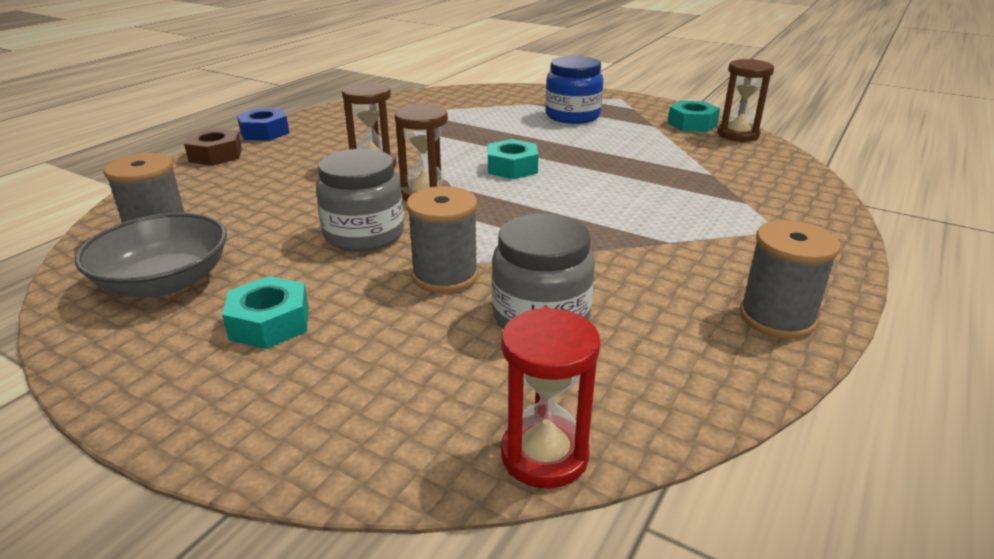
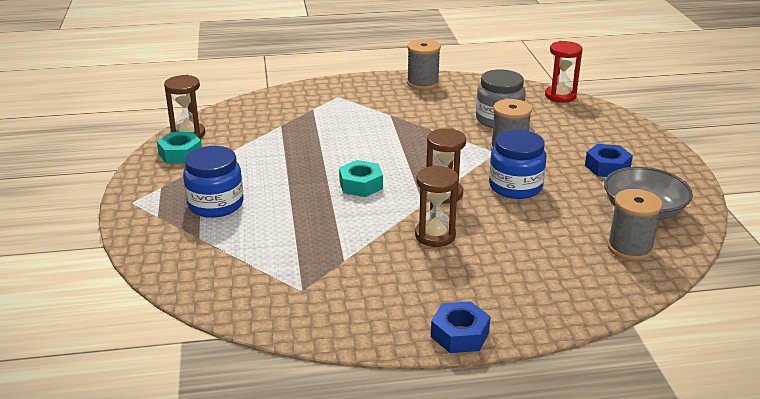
camera: 130 degrees left, 0 degrees up
brown nut [184,128,242,166] -> none
turquoise nut [222,276,309,349] -> blue nut [585,144,633,177]
grey jar [316,149,404,252] -> blue jar [489,130,547,199]

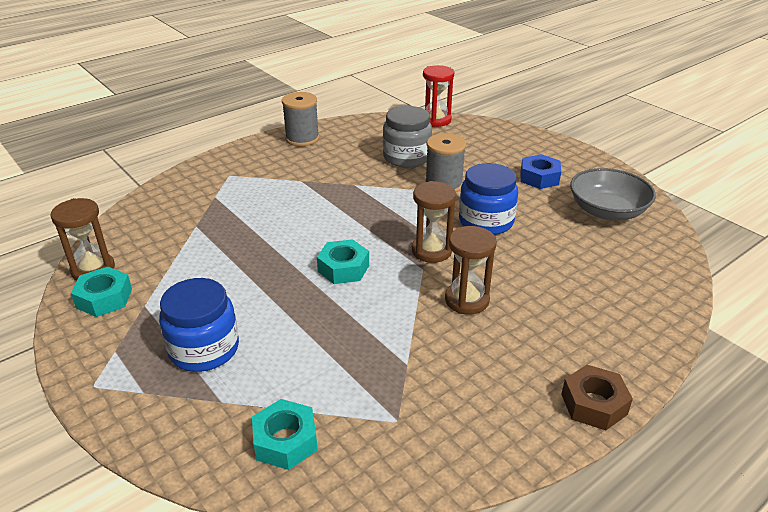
camera: 30 degrees left, 5 degrees up
blue nut [431,301,491,353] -> brown nut [561,365,633,430]
grey spool [607,189,663,261] -> none
none -> turquoise nut [252,399,318,470]

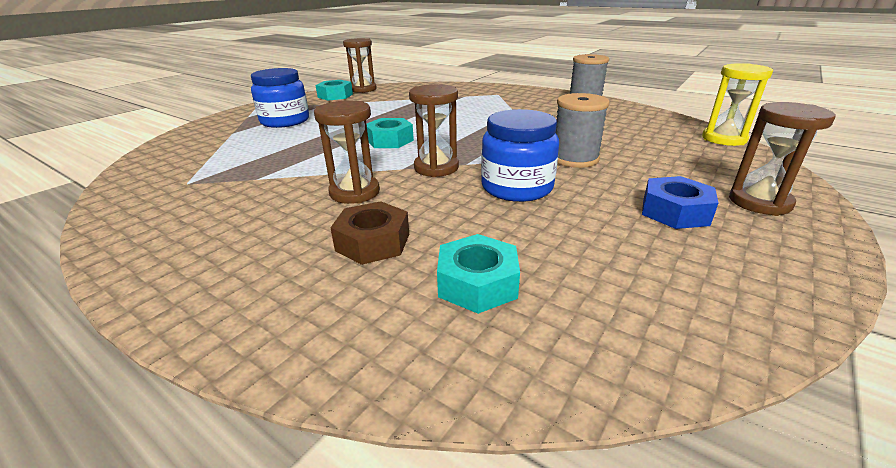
camera: 75 degrees right, 5 degrees down
turquoise nut [252,399,318,470] -> turquoise nut moved to [437,234,520,314]
grey jar [383,106,432,168] -> none
red hourglass [423,65,454,127] -> yellow hourglass [702,63,773,146]
brown nut [561,365,633,430] -> brown nut moved to [330,201,409,265]
grey bowl [570,168,656,220] -> none
none -> brown hourglass [729,102,835,216]

